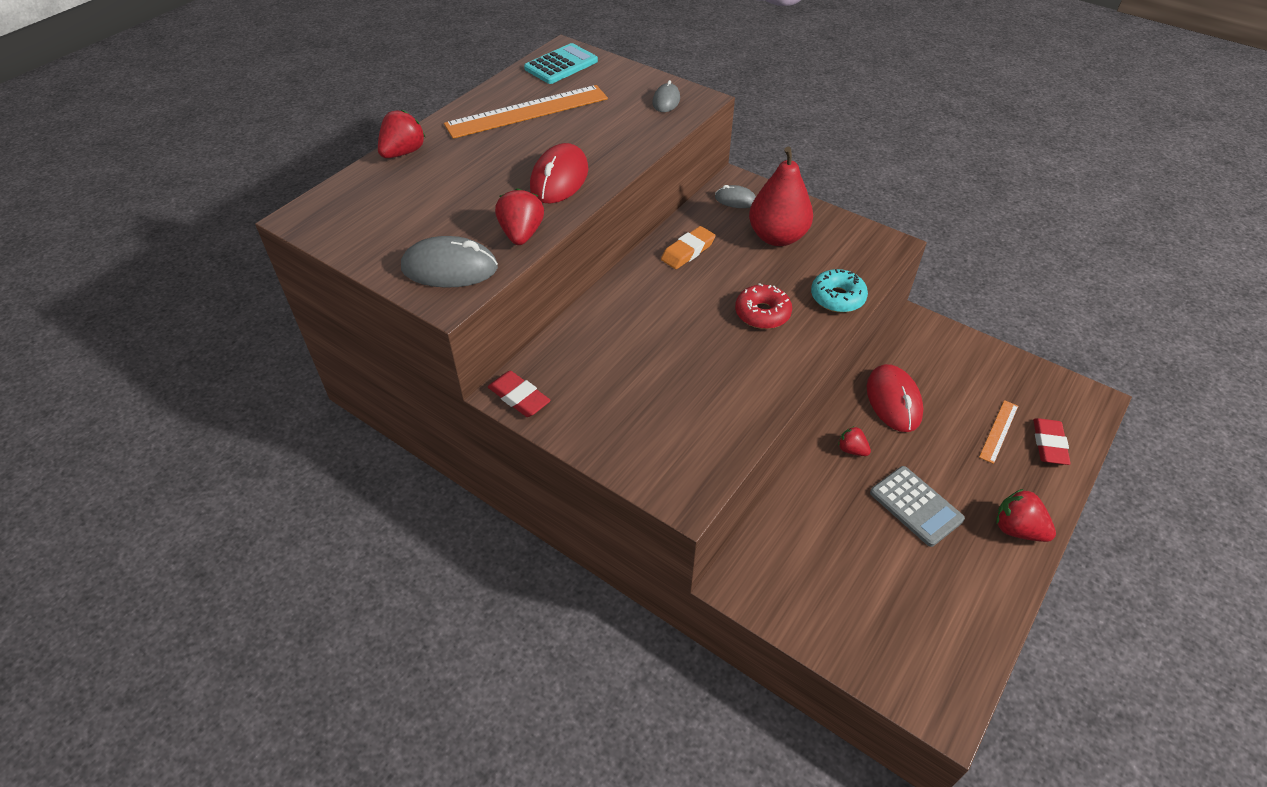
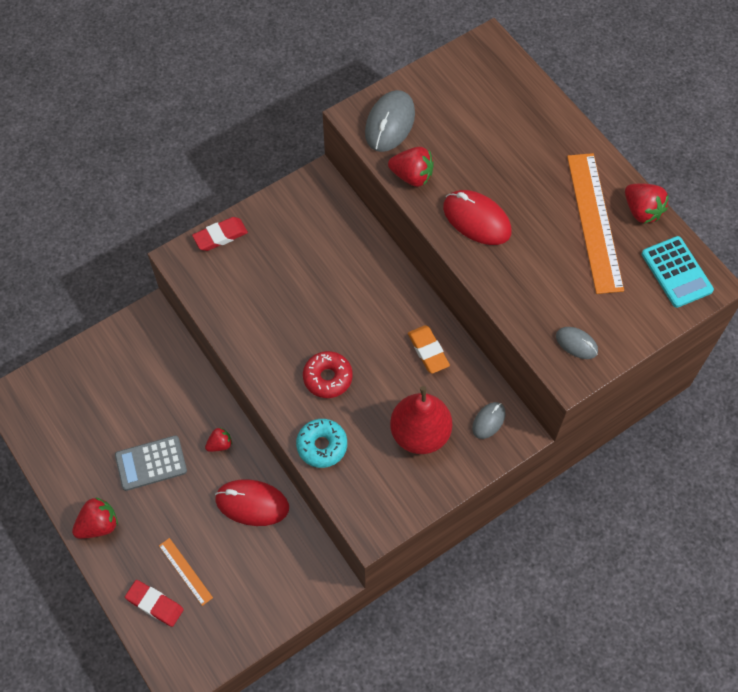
camera: 110 degrees right, 15 degrees up
red strawberry [378,110,425,158] -> red strawberry moved to [625,184,669,224]
red eraser [488,371,551,417] -> red eraser moved to [192,217,248,251]

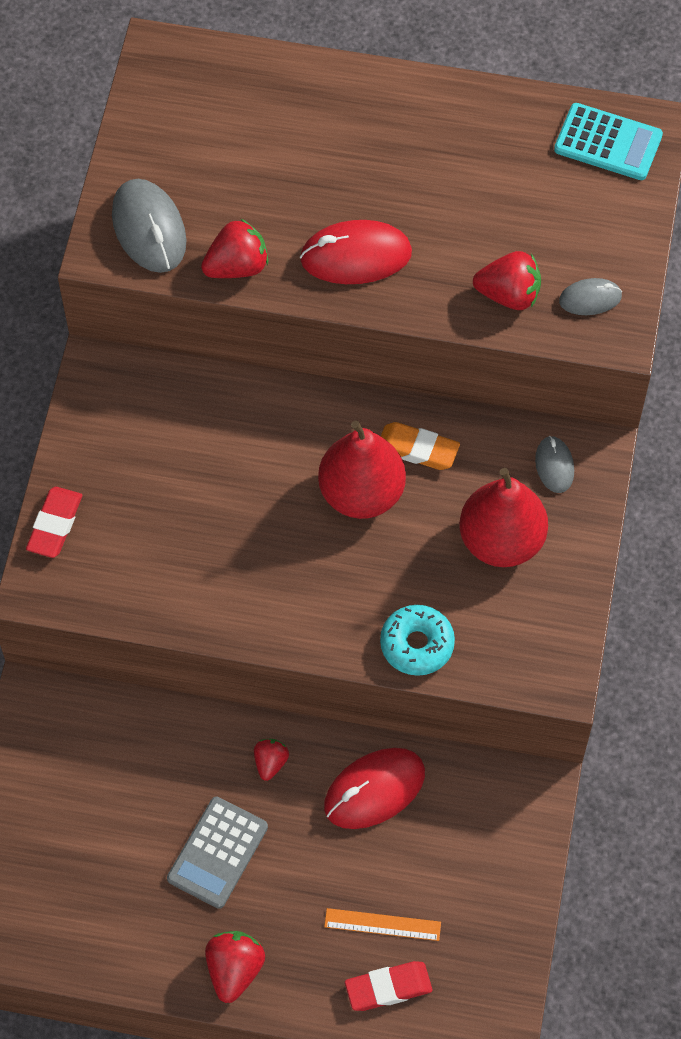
camera: 45 degrees left, 0 degrees up
red donut [303,351,353,398] -> none
orange ruler [567,153,624,294] -> none
red strawberry [625,184,669,224] -> red strawberry moved to [473,251,541,310]
none -> red pear [318,420,406,519]

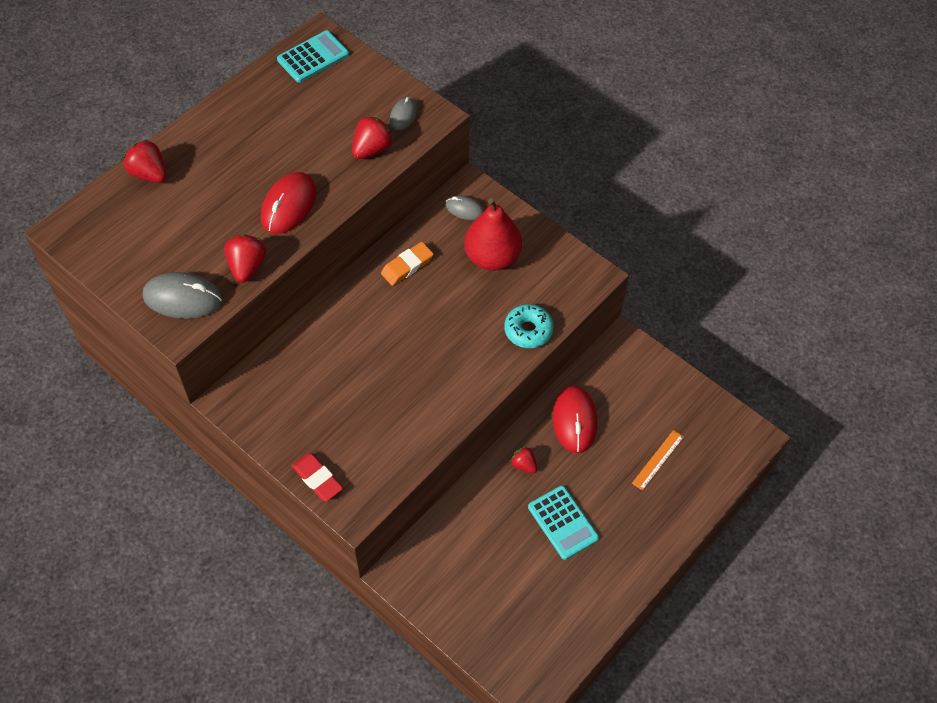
camera: 60 degrees left, 5 degrees down
grey calculator [167,797,268,909] -> turquoise calculator [528,486,599,560]
red strawberry [205,931,265,1003] -> red strawberry moved to [123,140,167,183]
red pear [318,420,406,519] -> none
red eraser [345,961,433,1011] -> none

